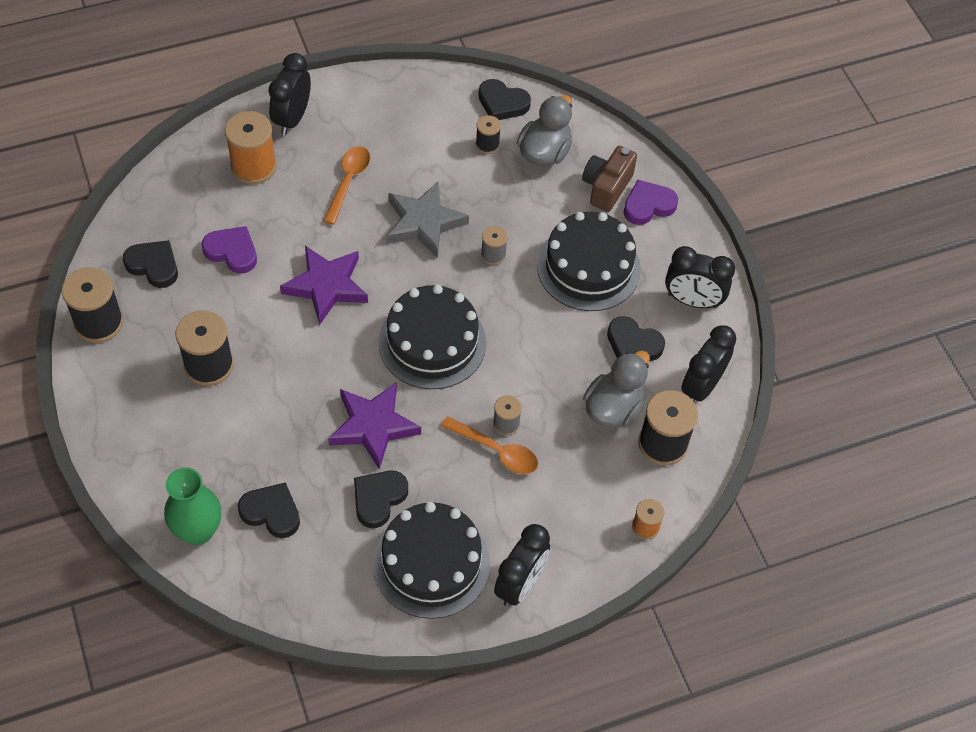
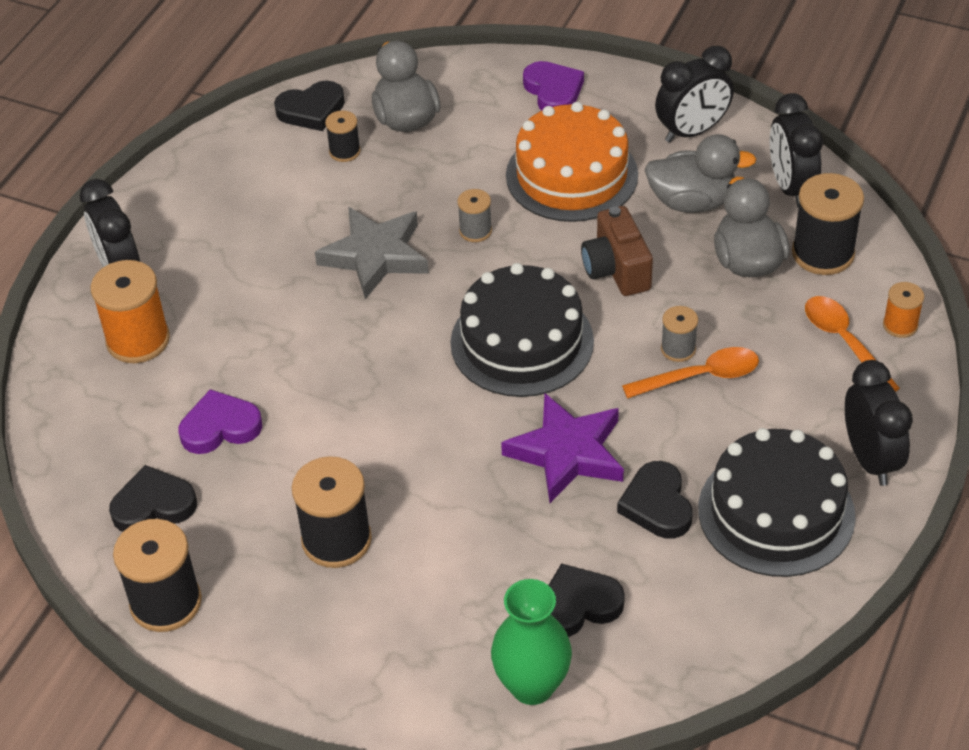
camera: 40 degrees left, 10 degrees down
purple star [280,246,368,325] -> none
orange spoon [323,146,370,225] -> orange spoon moved to [805,296,900,392]
black cake [537,212,641,311] -> orange cake [506,102,638,222]
brown camera [582,146,637,212] -> brown camera moved to [581,206,653,296]
black heart [607,316,665,361] -> grey duck [645,134,756,213]
purple heart [623,180,678,225] -> purple heart turned 135 degrees clockwise [523,61,584,110]

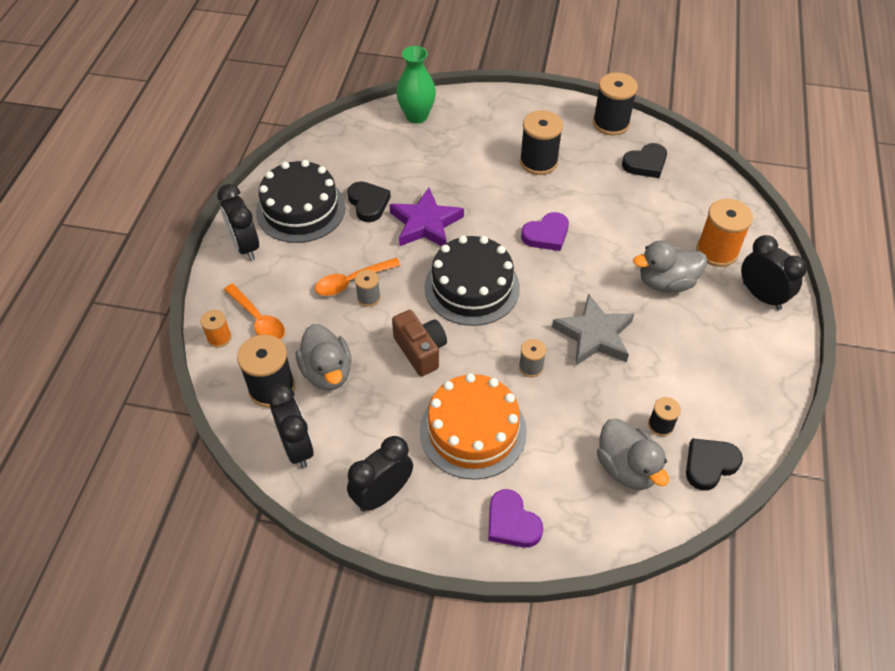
camera: 165 degrees right, 5 degrees up
purple heart [179,389,262,454] -> purple heart moved to [521,212,569,251]
black heart [549,563,625,637] -> none
grey duck [645,134,756,213] -> grey duck moved to [633,241,707,292]

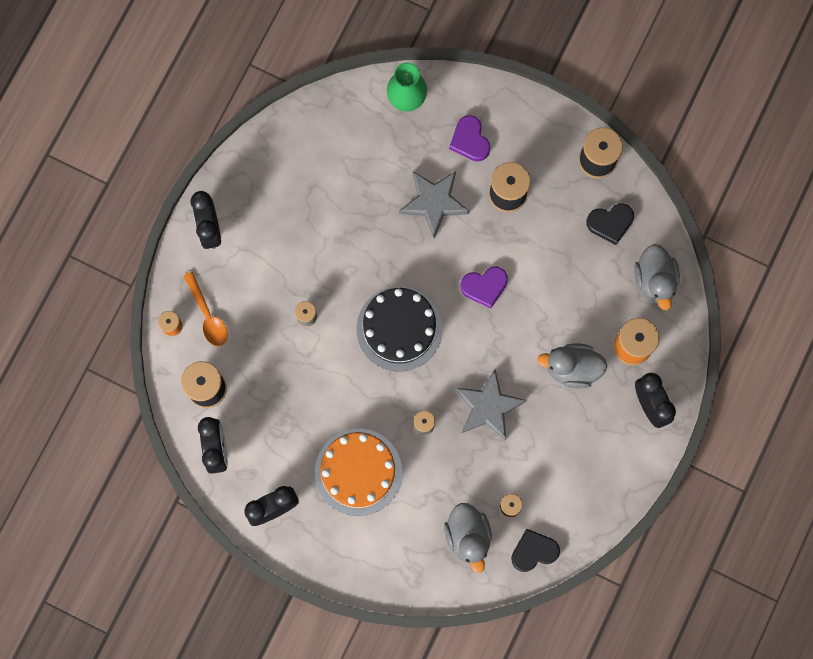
camera: 15 degrees right, 25 degrees up
black cake [256,160,346,243] -> none
grey duck [296,324,352,390] -> grey duck moved to [634,244,680,310]
orange spoon [315,258,401,296] -> none
black heart [347,181,391,222] -> none
purple star [389,188,464,246] -> none
brown camera [392,310,447,376] -> none
purple heart [488,489,543,548] -> purple heart moved to [449,115,490,162]
none -> grey star [399,171,470,238]

